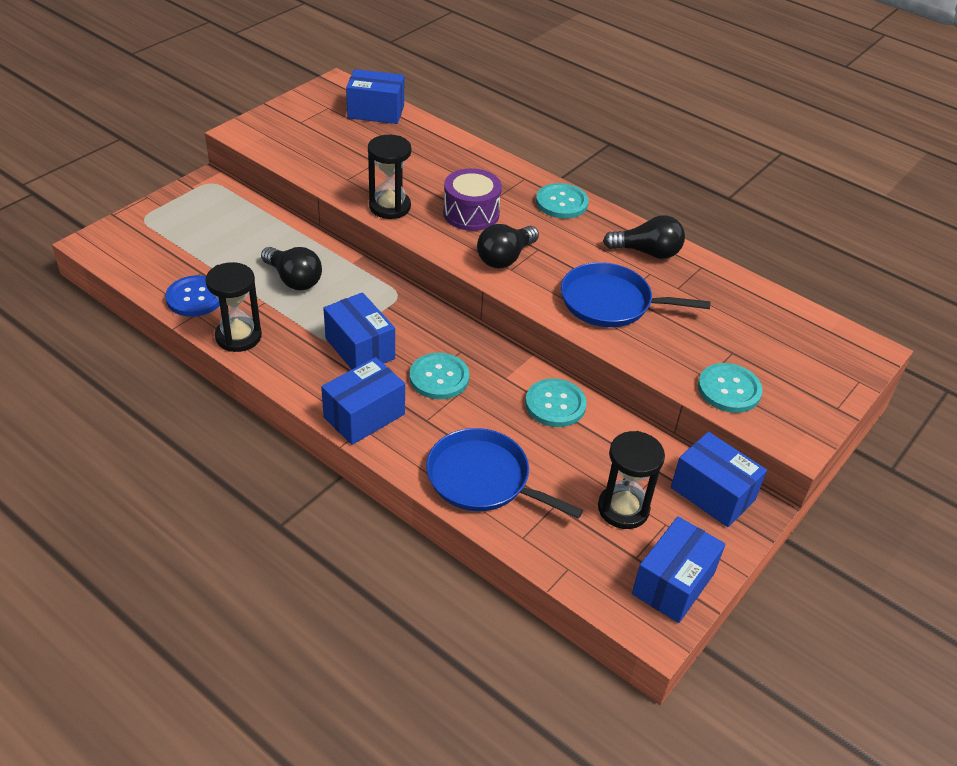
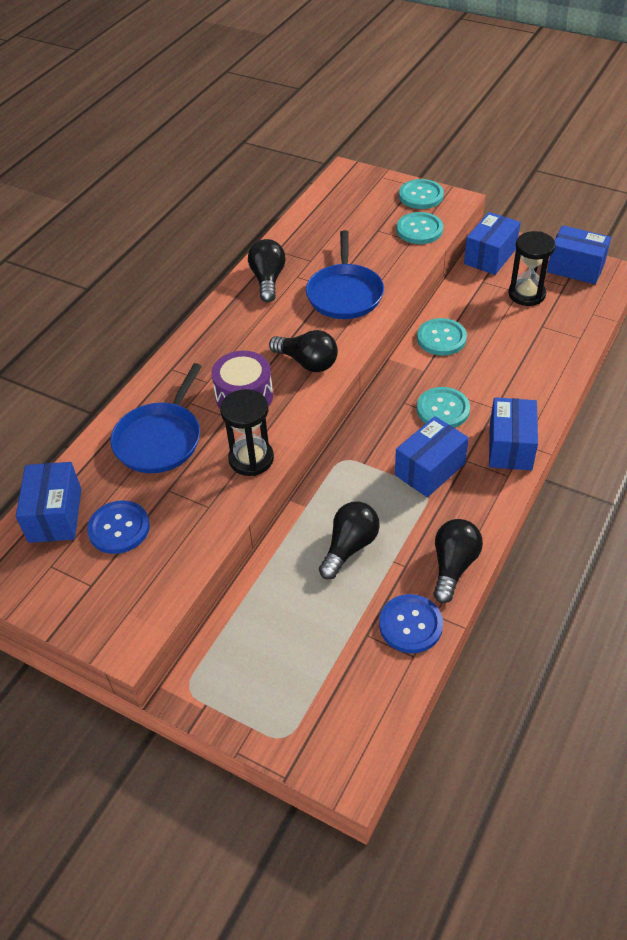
camera: 95 degrees left, 5 degrees up
black hourglass [205,262,262,352] -> black light bulb [433,519,483,603]
blue box [321,357,405,445] -> blue box turned 60 degrees clockwise [489,397,538,471]
blue pan [426,428,583,518] -> blue pan moved to [110,363,202,473]
turquoise button [536,183,589,219] -> turquoise button moved to [399,179,444,209]
none -> blue button [87,500,150,554]

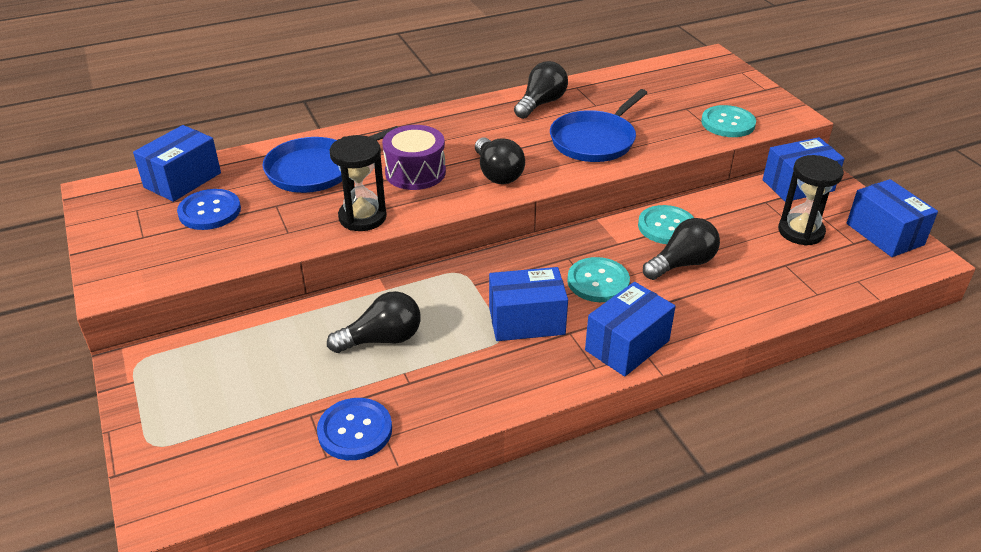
camera: 35 degrees right, 10 degrees down
turquoise button [399,179,444,209] -> none
black light bulb [433,519,483,603] -> black light bulb moved to [643,218,720,280]

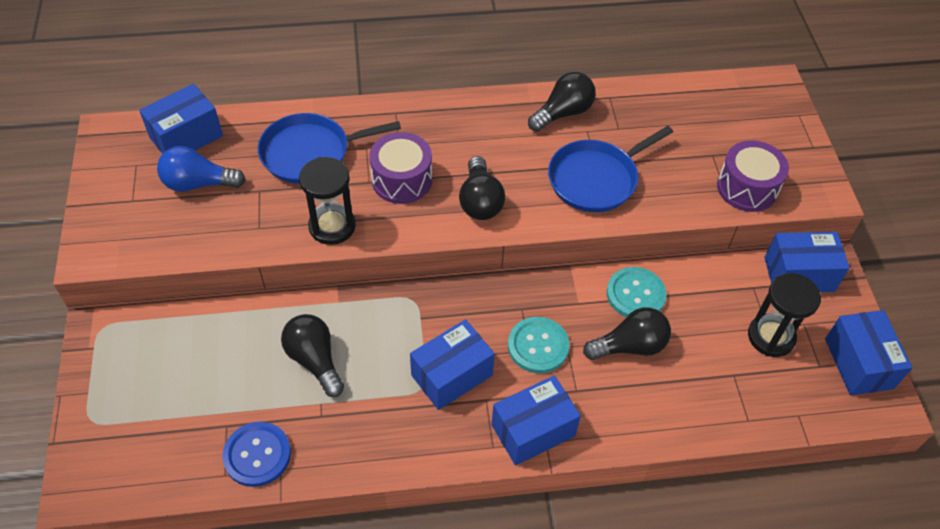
camera: 15 degrees right, 15 degrees up
blue button [177,189,241,230] -> blue light bulb [157,146,246,192]
black light bulb [327,291,421,353] -> black light bulb turned 120 degrees counterclockwise [281,314,344,397]
blue box [489,267,568,341] -> blue box turned 45 degrees counterclockwise [410,319,495,410]
turquoise button [701,105,756,137] -> purple drum [717,140,789,212]

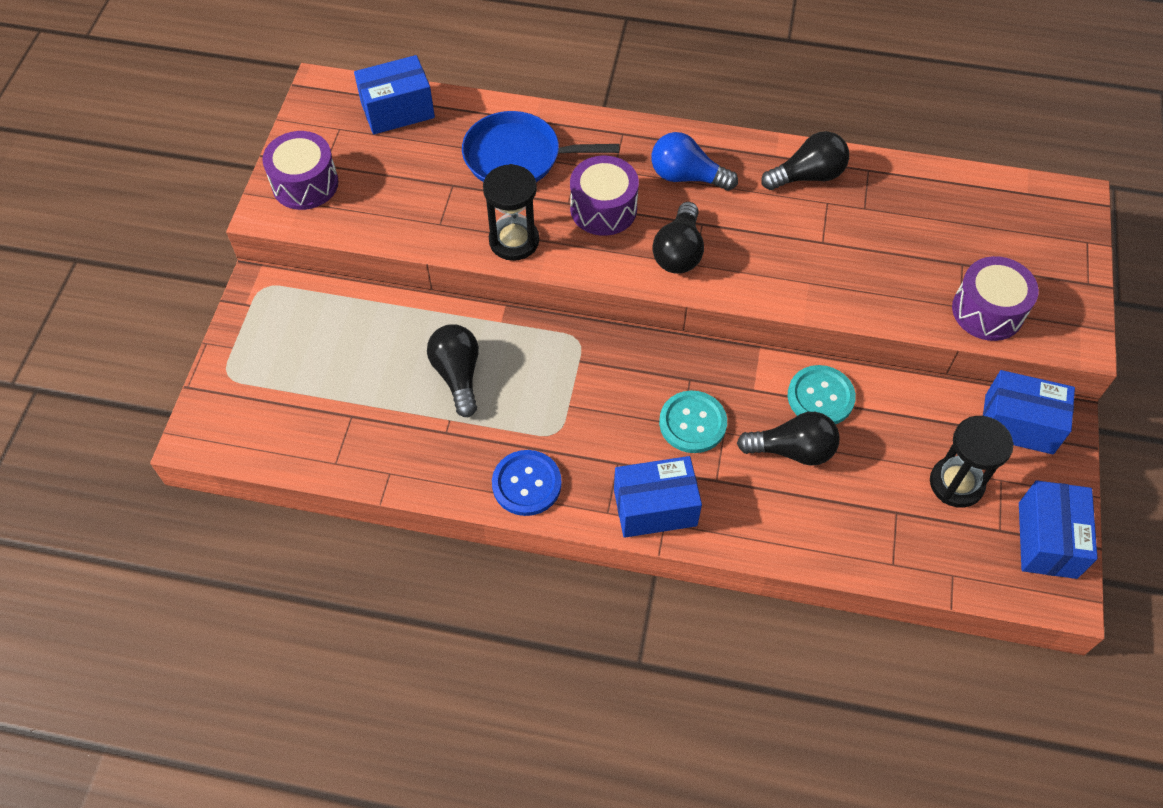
camera: 20 degrees right, 5 degrees up
blue light bulb [157,146,246,192] -> blue light bulb moved to [652,132,738,191]
blue button [223,422,291,487] -> blue button moved to [492,450,562,516]
blue box [410,319,495,410] -> none
blue pan [548,126,673,212] -> none
none -> purple drum [262,131,339,210]

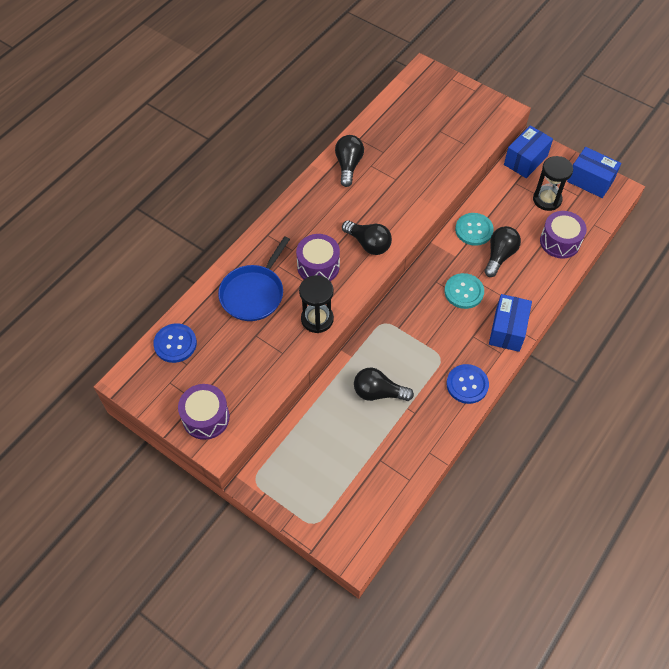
camera: 65 degrees left, 0 degrees up
blue box [354,55,435,135] -> blue button [153,323,197,363]
blue light bulb [652,132,738,191] -> none
purple drum [952,256,1039,341] -> purple drum moved to [540,211,587,259]

